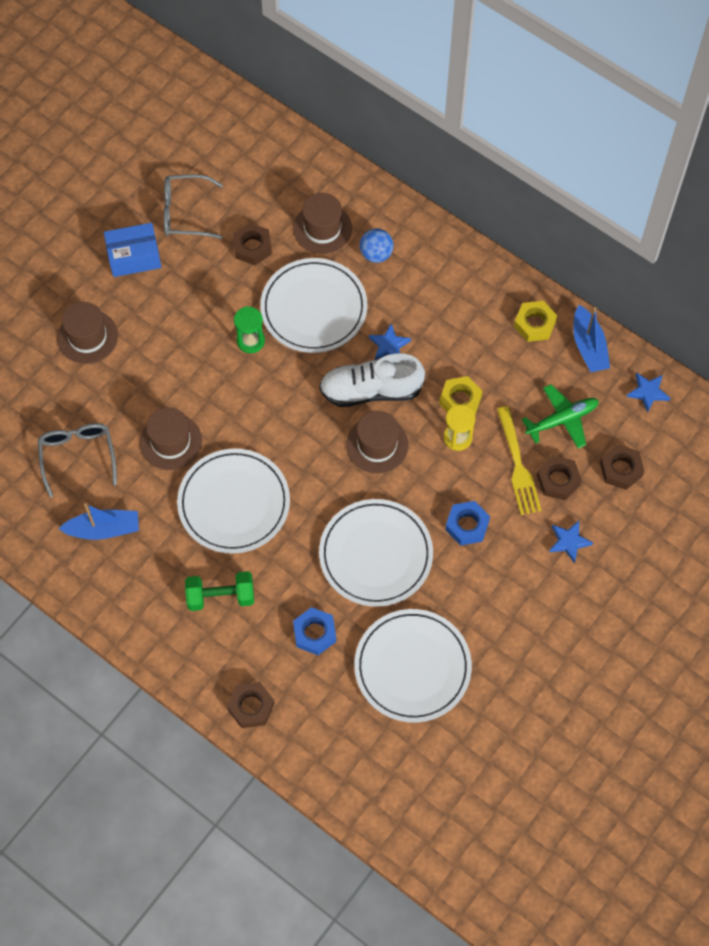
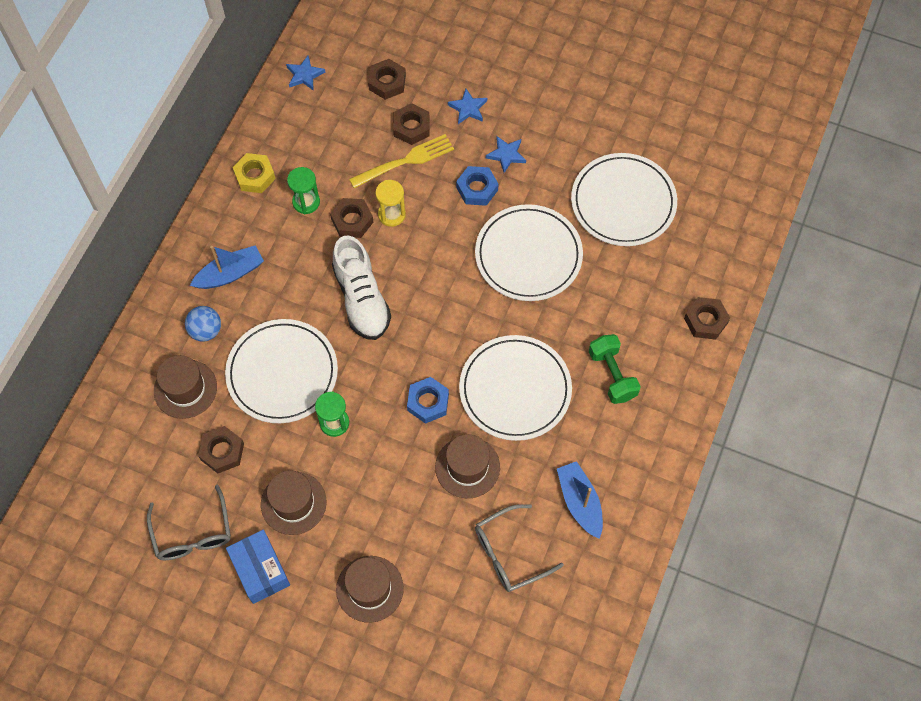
camera: 105 degrees left, 0 degrees up
blue nut [293,607,336,655] -> blue nut moved to [407,377,449,424]
brown hat [346,411,408,474] -> brown hat moved to [261,470,326,535]
blue star [369,324,411,360] -> blue star moved to [486,136,526,173]
yellow nut [439,376,483,415] -> brown nut [330,198,373,238]
green plane [522,384,599,448] -> none
blue boat [573,305,610,372] -> blue boat moved to [190,245,264,289]
none -> green hourglass [287,167,320,214]

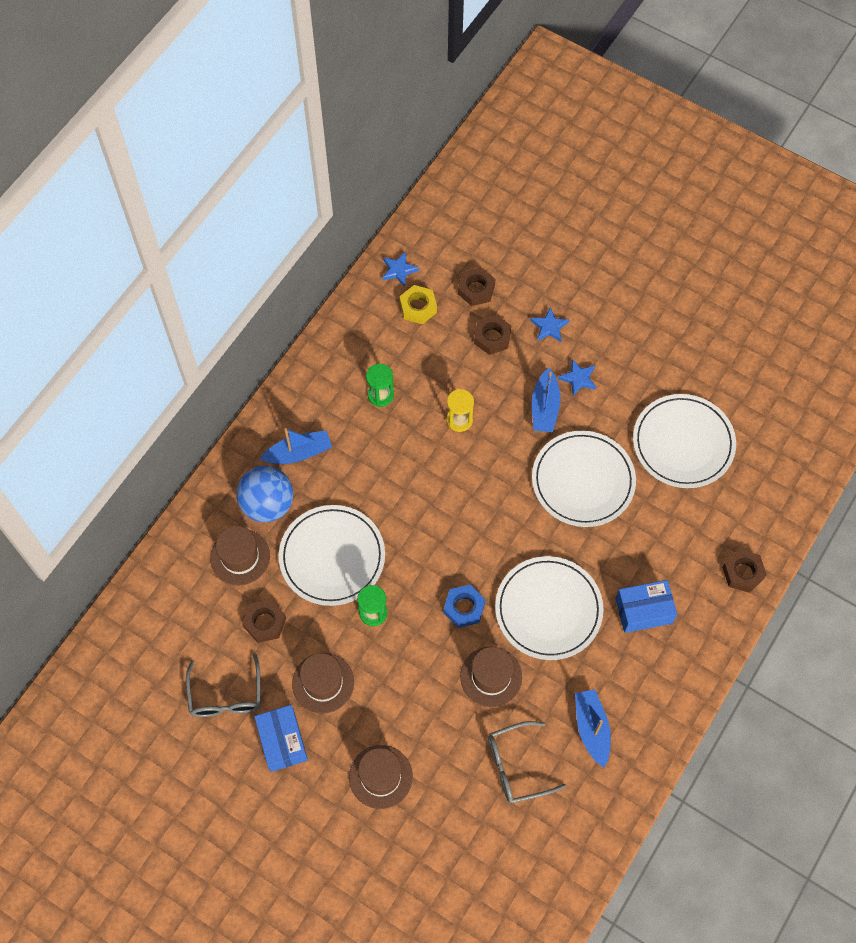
camera: 10 degrees right, 0 degrees up
blue ball [185,306,221,342] -> blue ball [236,466,293,522], size x1.66
yellow nut [233,153,276,193] -> yellow nut moved to [400,285,437,324]
brown nut [330,198,373,238] -> none
white shoe [332,236,391,340] -> none
yellow fork [349,134,454,188] -> none
blue nut [456,166,498,206] -> blue boat [532,368,561,432]
green dumbbell [589,334,641,404] -> blue box [615,580,677,633]

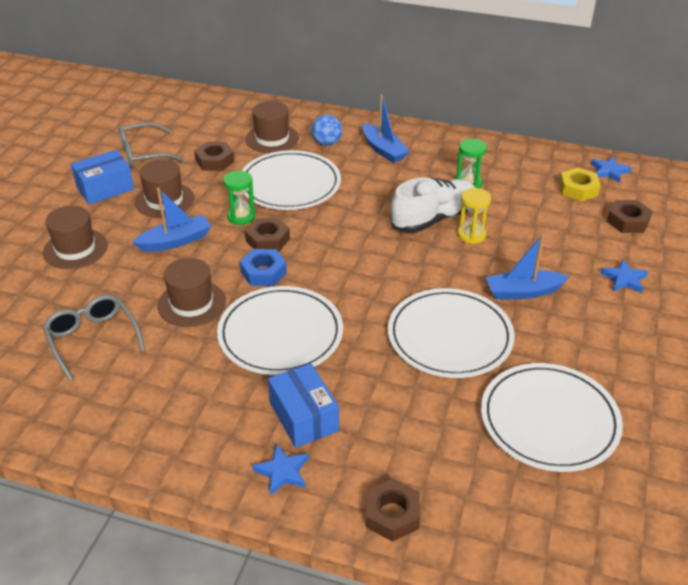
camera: 75 degrees right, 25 degrees down
blue ball [236,466,293,522] -> blue ball [311,114,342,146], size x0.60
brown nut [474,315,511,355] -> brown nut moved to [245,217,290,251]
blue star [558,359,596,396] -> blue star moved to [252,444,309,496]
blue boat [575,689,611,768] -> blue boat moved to [132,188,211,252]
none -> white shoe [390,177,475,233]

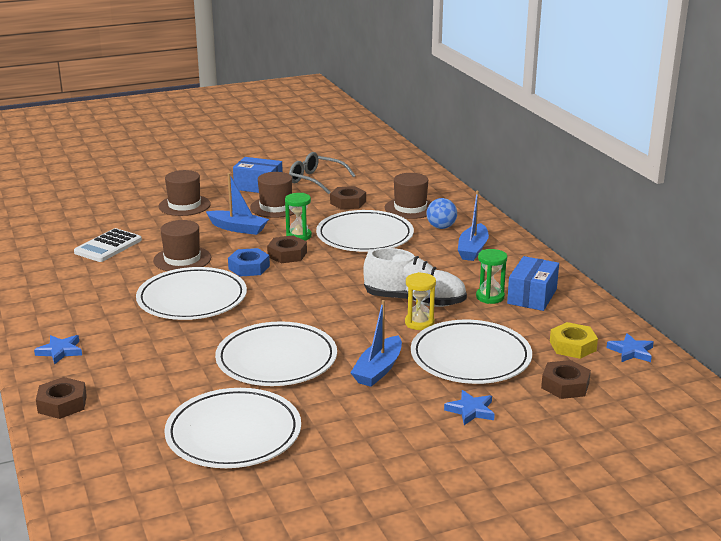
camera: 50 degrees right, 15 degrees down
grey glasses [43,295,145,381] -> white calculator [74,228,142,262]
blue box [268,363,339,448] -> blue box moved to [507,256,559,311]
blue boat [485,234,570,300] -> blue boat turned 105 degrees counterclockwise [350,300,402,387]
none -> white plate [411,320,532,384]

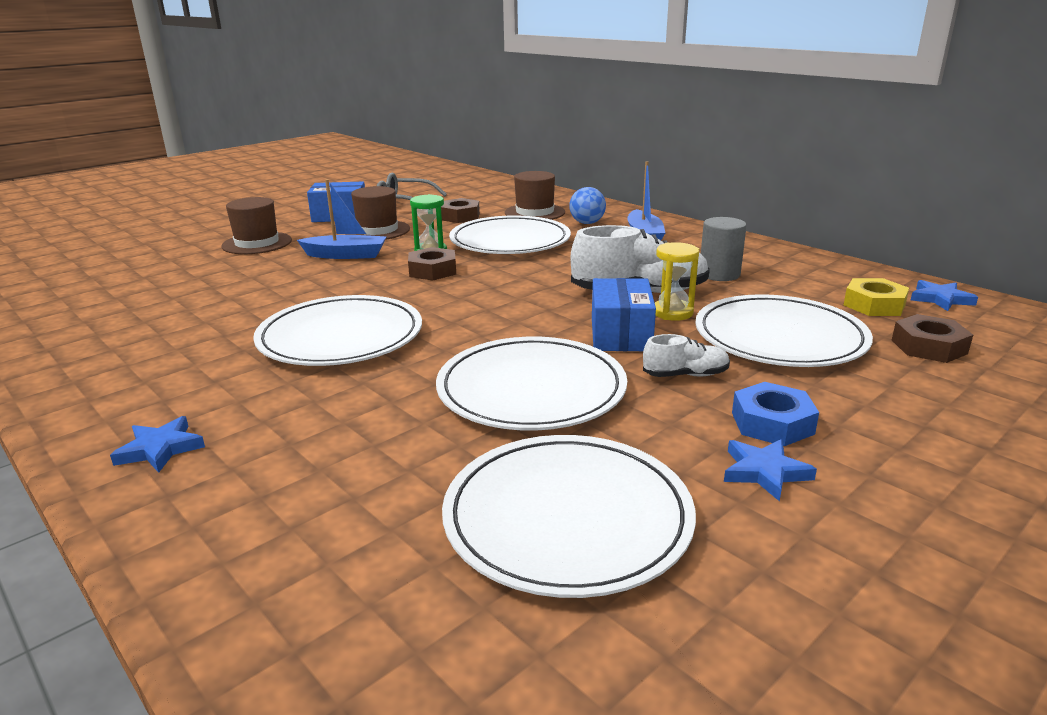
camera: 20 degrees left, 0 degrees up
brown nut [36,377,87,419] -> none
white calculator [74,228,142,262] -> none
brown hat [153,220,211,271] -> none
blue nut [228,248,270,277] -> blue nut moved to [732,382,819,446]
blue boat [350,300,402,387] -> white shoe [643,334,730,377]
blue star [444,390,495,425] -> blue star moved to [724,439,817,502]
green hourglass [476,249,507,304] -> grey cylinder [701,217,747,281]
blue box [507,256,559,311] -> blue box moved to [592,278,656,351]

